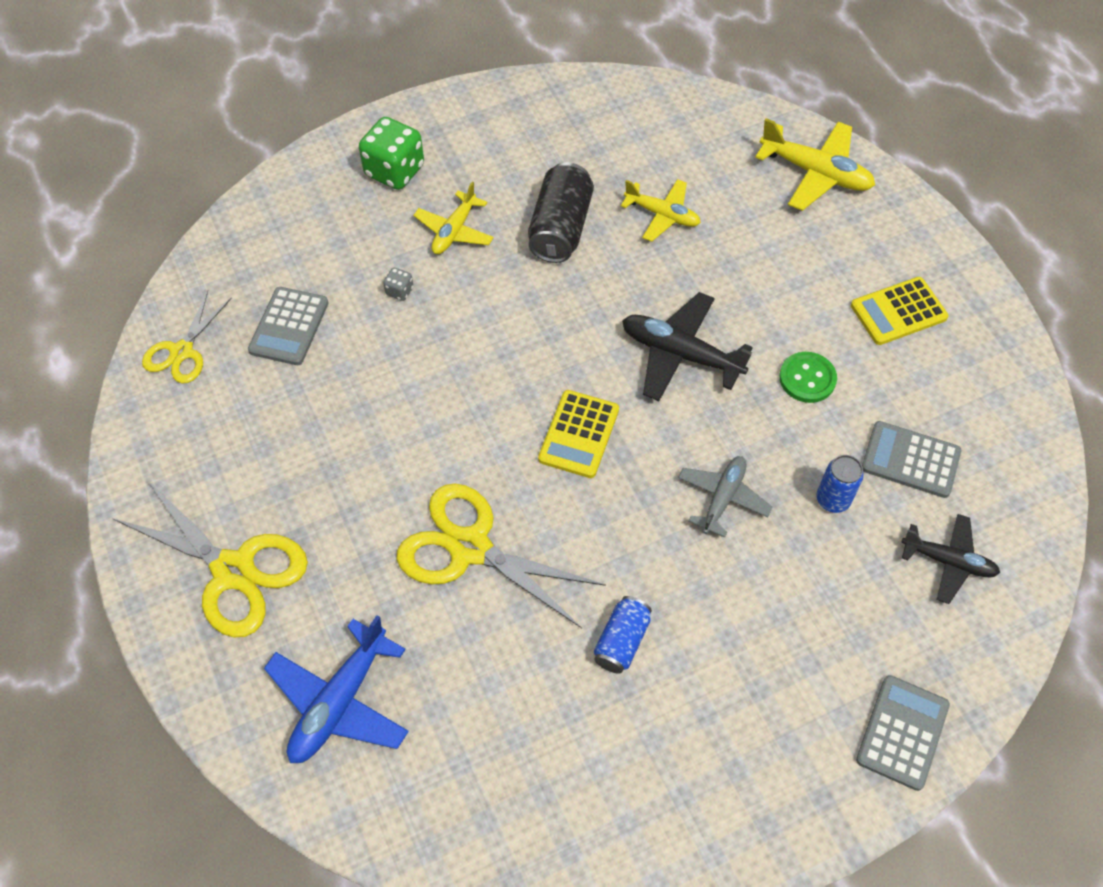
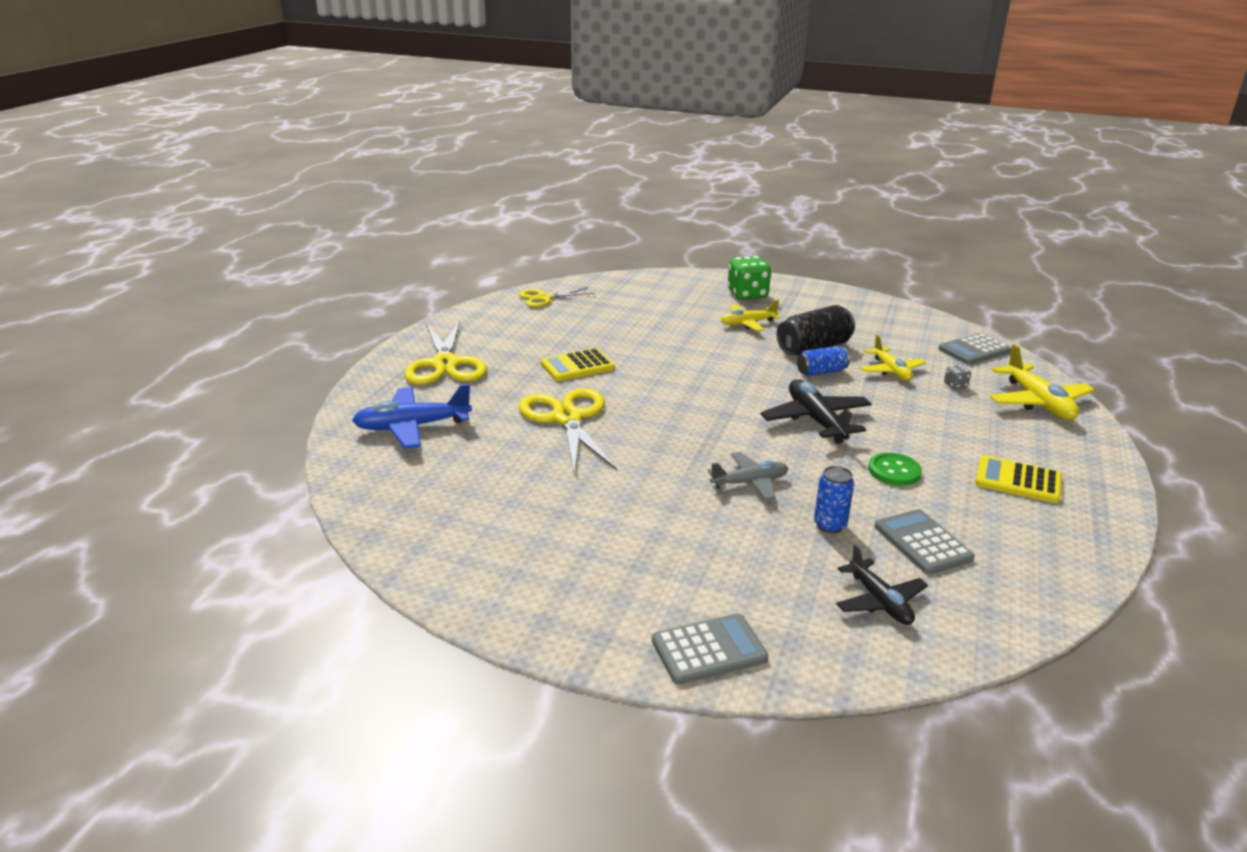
camera: 45 degrees right, 30 degrees down
grey calculator [248,287,329,365] -> grey calculator moved to [938,333,1012,365]
grey dice [383,268,413,301] -> grey dice moved to [944,365,971,389]
yellow calculator [538,390,619,478] -> yellow calculator moved to [541,348,615,381]
blue can [594,596,652,674] -> blue can moved to [797,346,850,376]

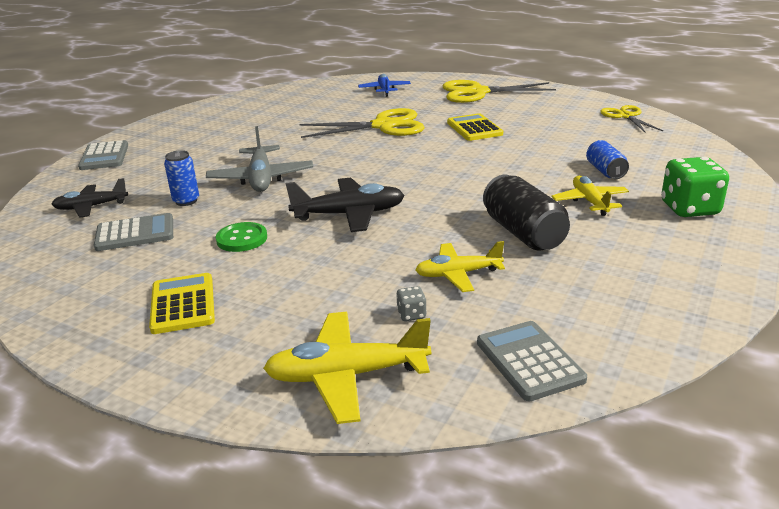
camera: 100 degrees right, 0 degrees up
blue plane [352,384,472,448] -> blue plane [358,74,411,97], size x0.66
grey plane [708,452,788,500] -> grey plane [206,126,313,192], size x1.51
blue can [797,346,850,376] -> blue can moved to [586,140,629,179]
yellow calculator [975,456,1062,503] -> yellow calculator turned 45 degrees counterclockwise [149,273,215,334]

